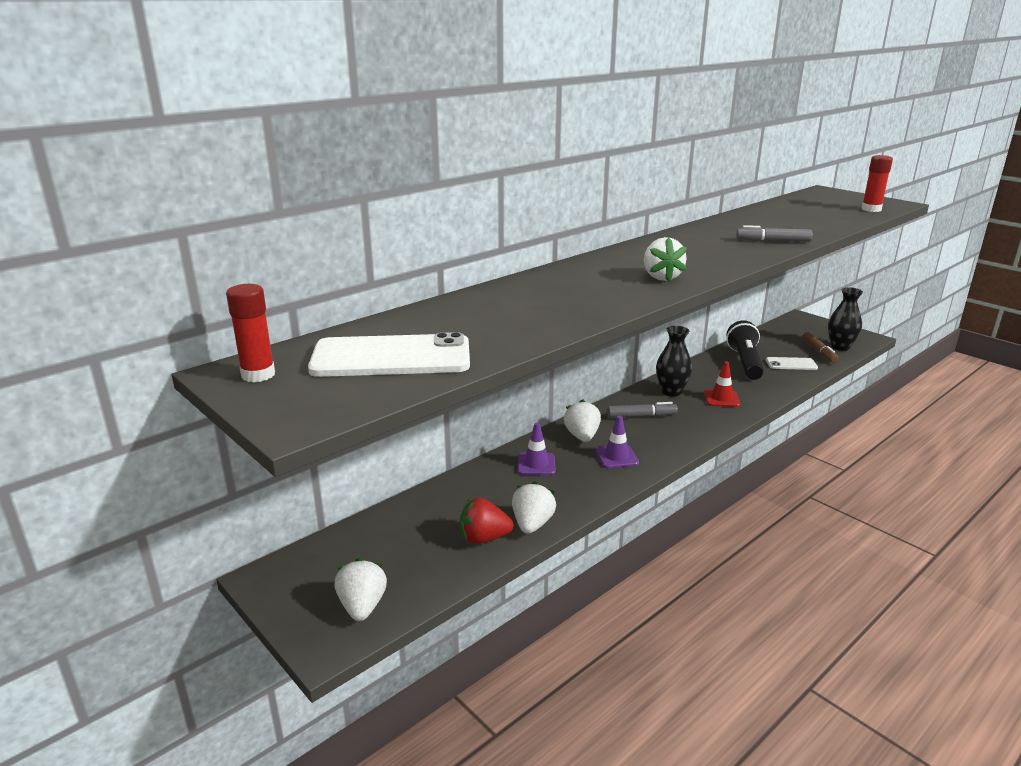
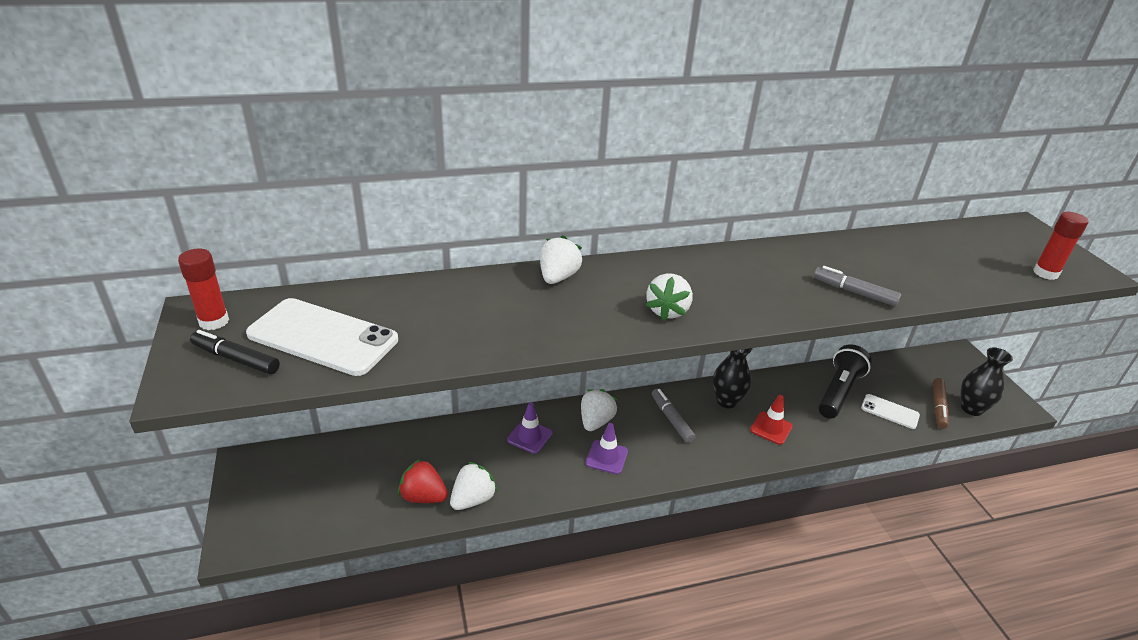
camera: 25 degrees right, 10 degrees up
white strawberry [334,558,387,621] -> white strawberry moved to [540,235,582,284]
grey marker [607,402,678,418] -> grey marker turned 135 degrees counterclockwise [652,388,695,443]
none -> black marker [190,330,280,374]

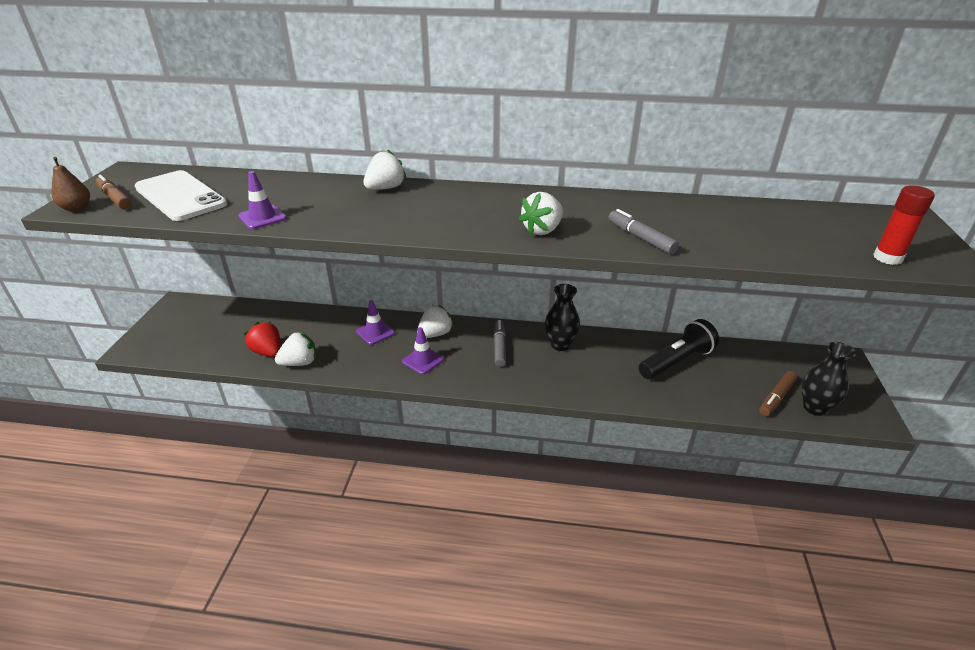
camera: 25 degrees right, 0 degrees up
red glue stick [178,248,229,330] -> none
black marker [190,330,280,374] -> brown marker [96,175,132,210]
white strawberry [646,273,693,321] -> white strawberry moved to [519,192,563,235]
red traffic cone [750,395,793,445] -> none
white phone [861,394,920,429] -> none
none -> brown pear [51,157,90,212]
none -> purple traffic cone [239,171,287,229]

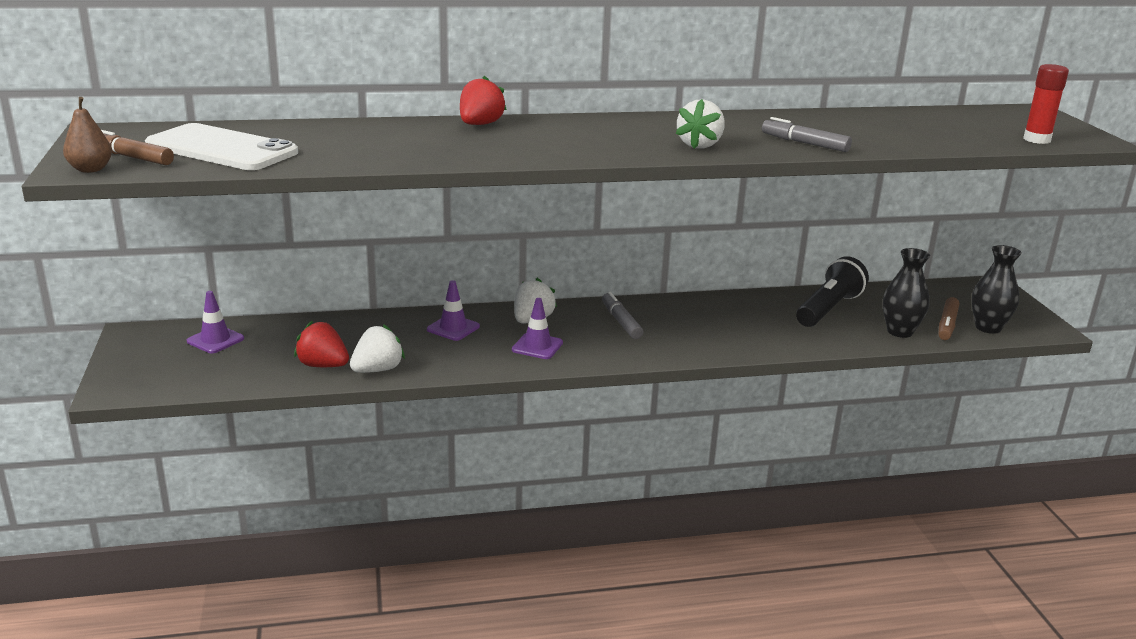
camera: 20 degrees left, 10 degrees down
purple traffic cone [239,171,287,229] -> purple traffic cone moved to [187,291,244,353]
white strawberry [363,149,406,190] -> red strawberry [460,75,507,125]
black vase [545,284,580,351] -> black vase moved to [883,248,930,338]

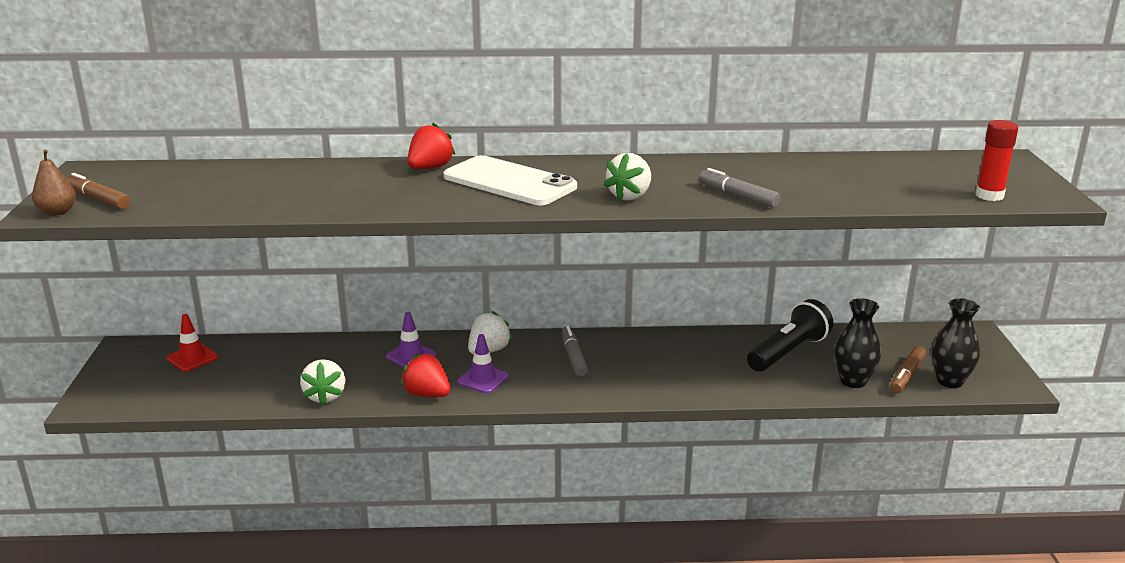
camera: 10 degrees right, 0 degrees up
white phone [145,123,298,170] -> white phone moved to [443,155,577,205]
purple traffic cone [187,291,244,353] -> red traffic cone [167,314,218,372]
red strawberry [294,321,349,367] -> red strawberry moved to [401,353,451,397]
white strawberry [350,324,405,373] -> white strawberry turned 120 degrees clockwise [300,359,346,406]

